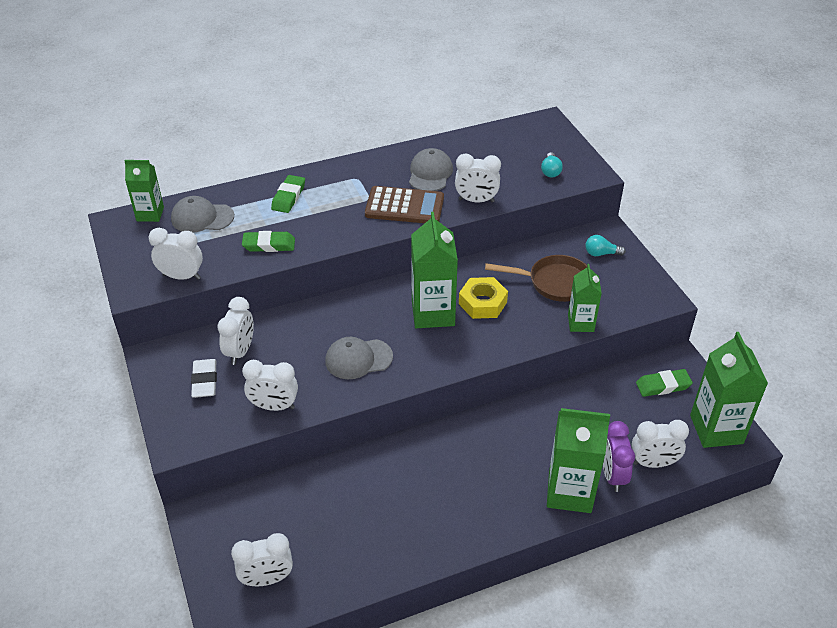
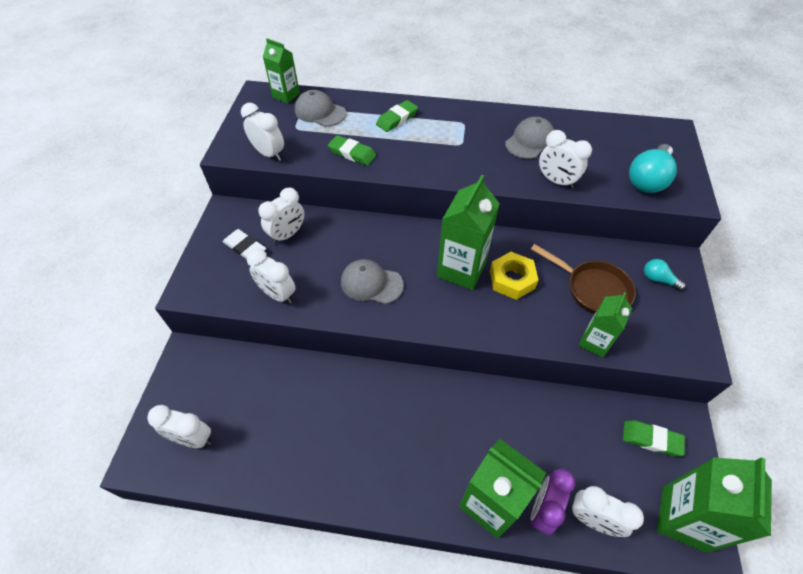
camera: 30 degrees right, 10 degrees up
white eraser [191,359,217,398] -> white eraser turned 75 degrees counterclockwise [223,229,266,259]
brown calculator [365,186,444,223] -> none
turquoise light bulb [541,152,563,178] -> turquoise light bulb [629,144,677,193], size x1.89

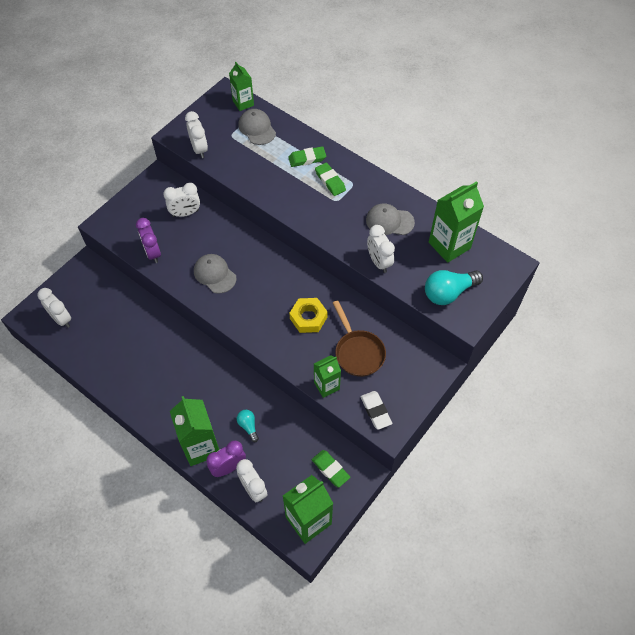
camera: 30 degrees right, 5 degrees up
white eraser [223,229,266,259] -> white eraser moved to [361,391,393,430]
white clock [247,248,296,304] -> purple clock [136,218,161,263]
green eraser [328,135,376,166] -> green eraser moved to [315,163,346,196]
green carton [437,175,500,290] -> green carton moved to [429,181,484,263]
grey cap [505,117,554,159] -> grey cap turned 150 degrees counterclockwise [366,203,415,235]
turquoise light bulb [644,259,686,291] -> turquoise light bulb moved to [237,410,259,442]

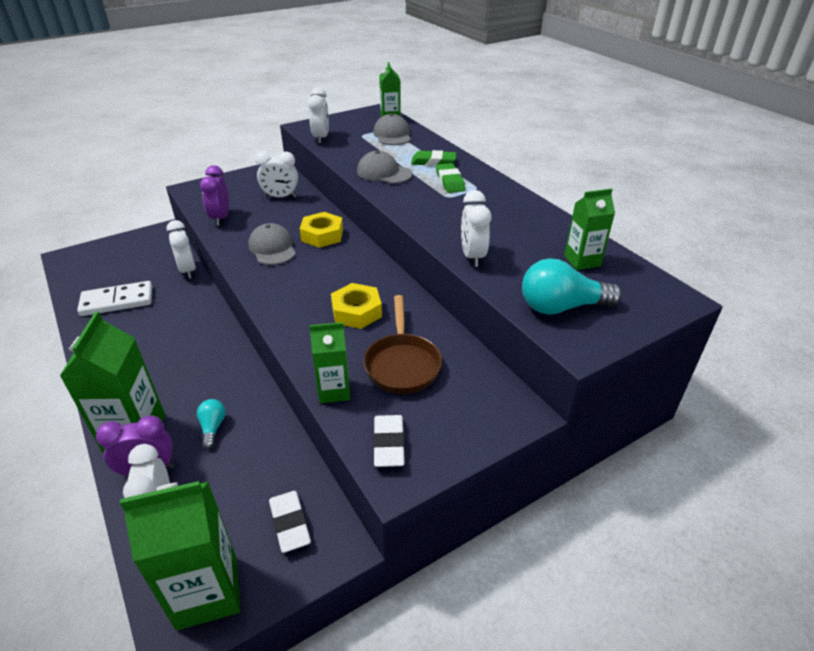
camera: 20 degrees right, 20 degrees down
white clock [38,288,71,328] -> white clock moved to [166,220,196,279]
green eraser [312,450,350,488] -> white eraser [269,491,311,553]
grey cap [366,203,415,235] -> grey cap moved to [357,151,413,184]
green carton [429,181,484,263] -> green carton [564,188,615,270], size x0.60
none -> white domino [77,281,152,316]
none -> yellow nut [300,212,343,248]

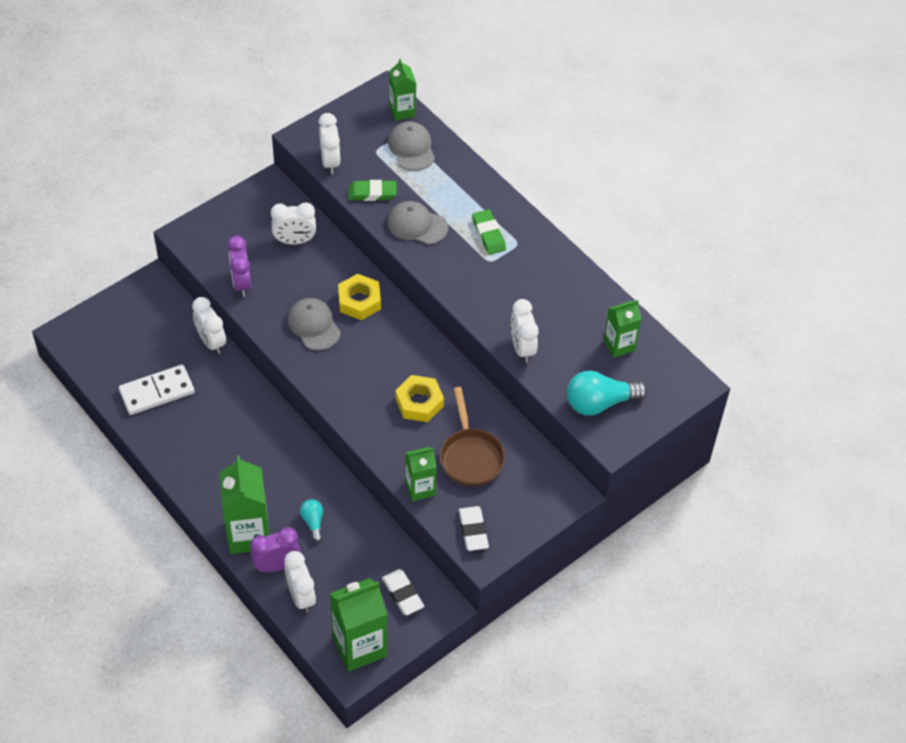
camera: 10 degrees left, 15 degrees up
green eraser [411,150,456,166] -> green eraser moved to [348,180,397,201]

